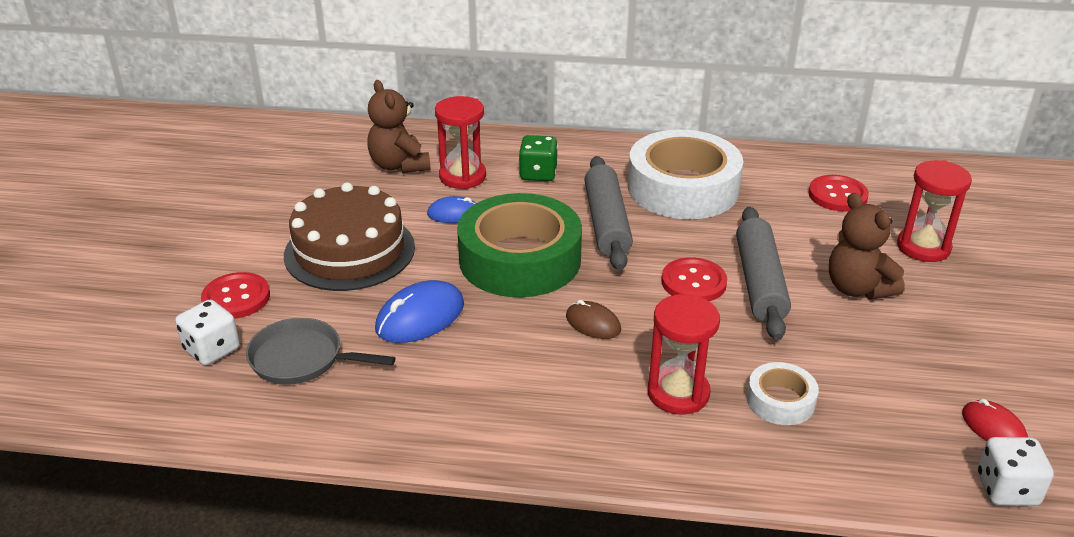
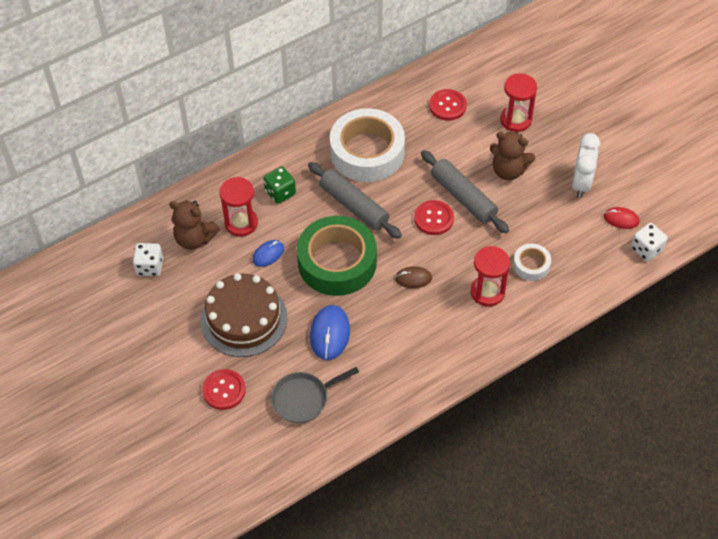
camera: 40 degrees left, 20 degrees up
white dice [175,300,240,366] -> white dice moved to [133,243,163,276]
none -> white clock [572,133,600,198]

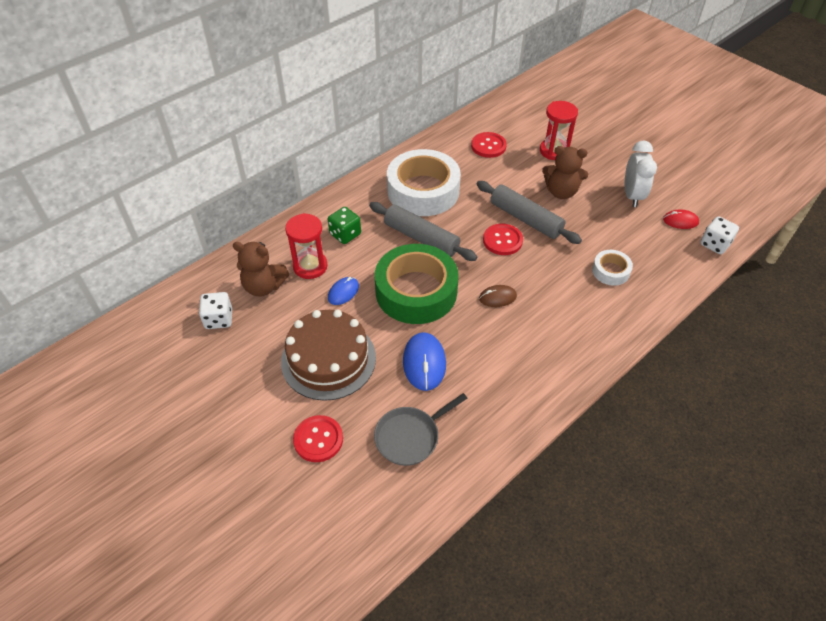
camera: 10 degrees left, 5 degrees down
red hourglass [470,246,510,307] -> none

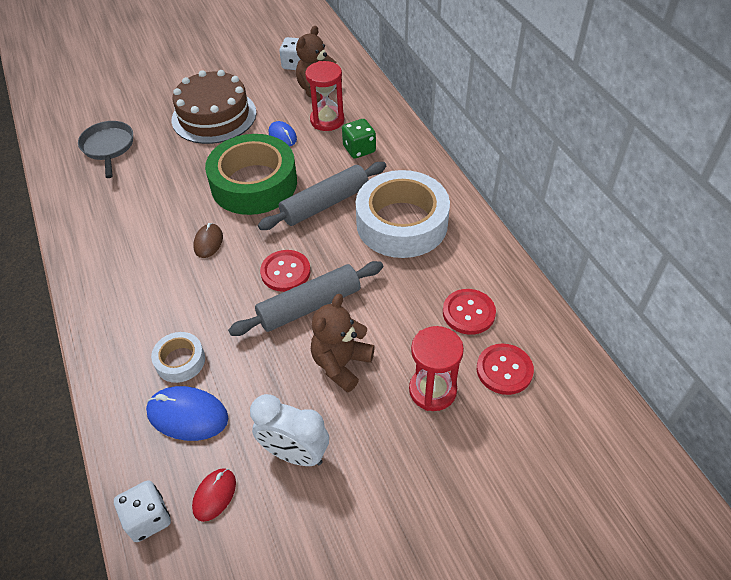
camera: 110 degrees right, 0 degrees up
red button [293,415,343,462] -> red button moved to [477,343,534,395]
blue mouse [403,332,446,391] -> blue mouse moved to [146,386,228,441]

